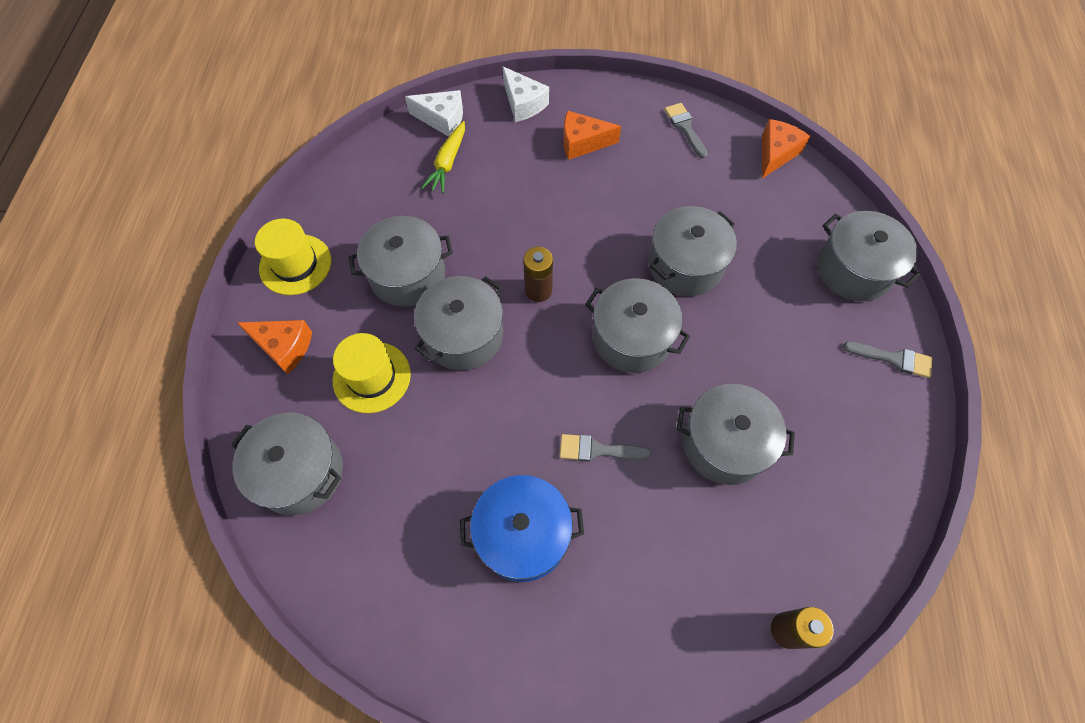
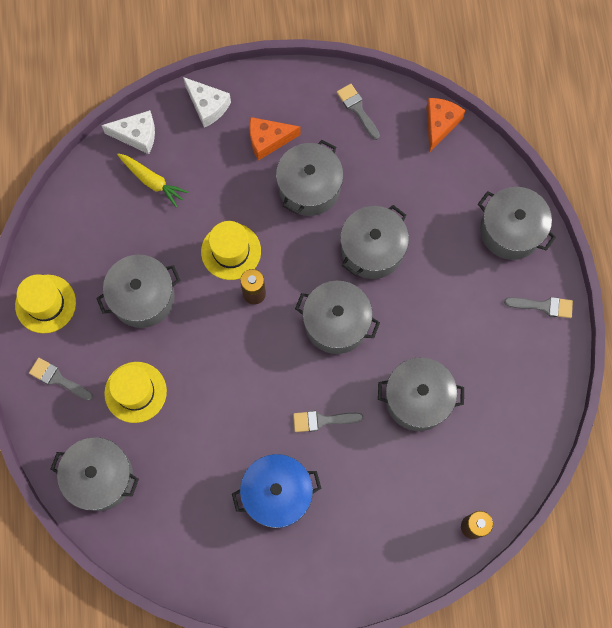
camera: 10 degrees left, 10 degrees up
orange cheese [237,320,312,375] -> grey brush [29,358,93,401]
grey pot [414,276,503,370] -> grey pot moved to [276,140,343,216]
yellow carrot [422,121,465,194] -> yellow carrot turned 60 degrees counterclockwise [117,153,188,207]
none -> yellow hat [201,221,261,280]

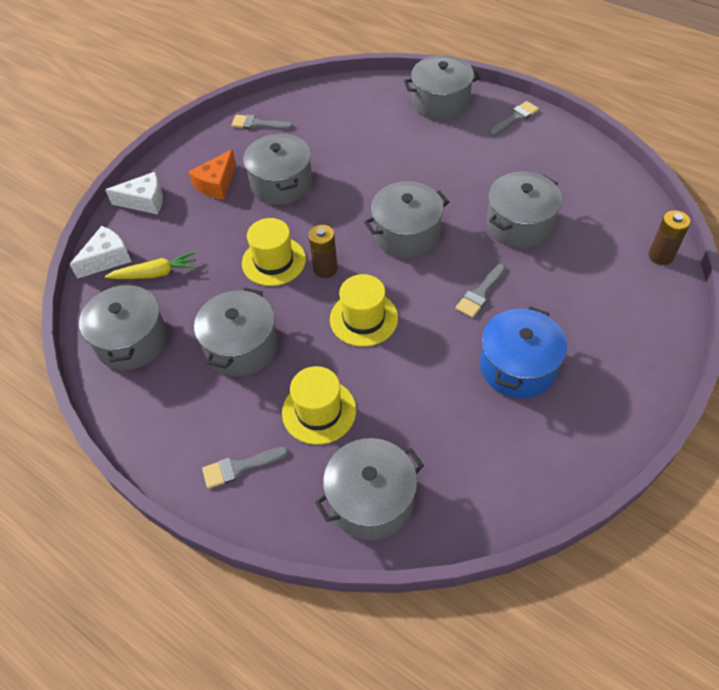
camera: 45 degrees left, 20 degrees down
yellow hat [15,274,76,333] -> yellow hat moved to [330,274,398,347]
grey pot [340,205,409,279] -> grey pot moved to [79,282,167,370]
orange cheese [426,98,466,152] -> none

